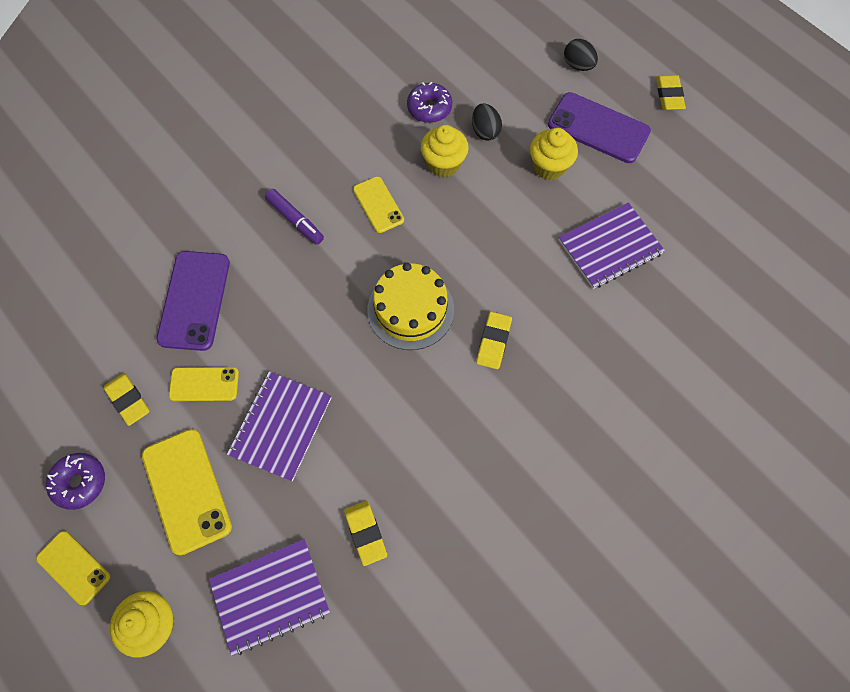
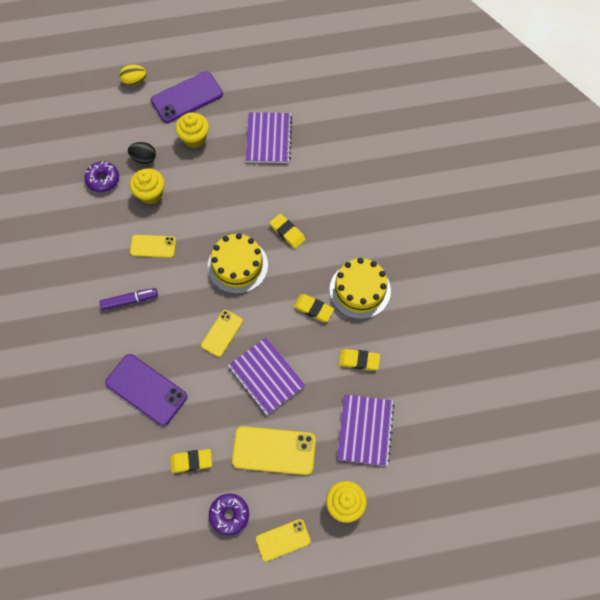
camera: 60 degrees left, 0 degrees up
yellow phone [169,367,239,401] -> yellow phone moved to [201,310,243,357]
black egg [564,39,598,71] -> yellow egg [120,65,147,86]
yellow eraser [656,75,686,110] -> yellow eraser moved to [293,294,334,322]
none -> yellow cake [329,258,391,319]

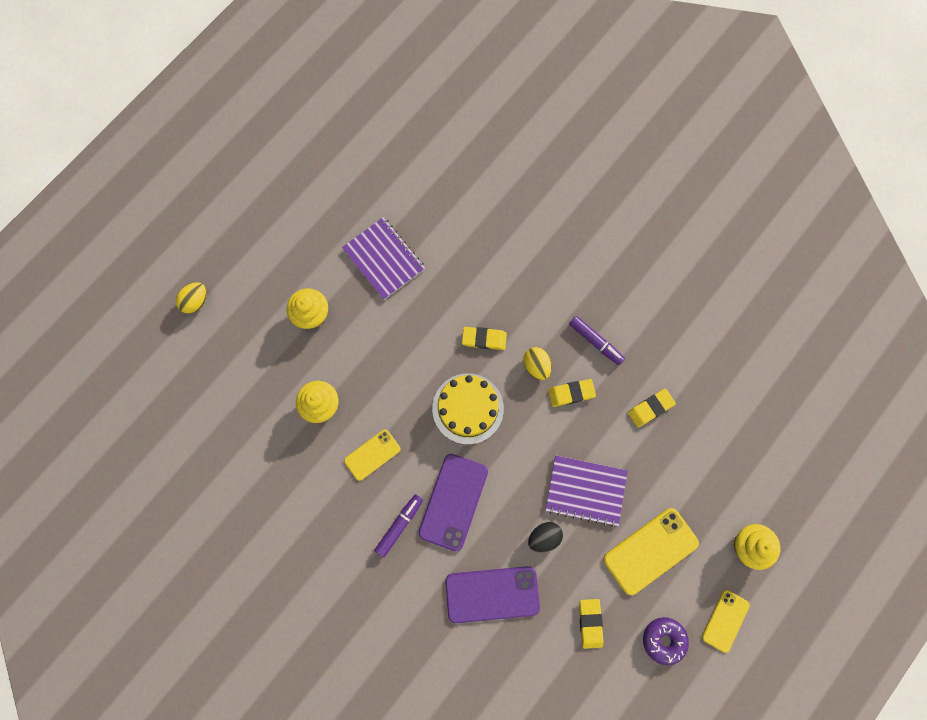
camera: 40 degrees left, 10 degrees up
purple donut [85,161,119,192] -> none
black egg [128,142,156,164] -> black egg moved to [528,522,563,552]
purple phone [151,71,223,123] -> purple phone moved to [418,454,488,551]
yellow eraser [170,449,212,473] -> yellow eraser turned 45 degrees counterclockwise [579,599,604,649]
yellow phone [201,310,243,357] -> none
yellow cake [329,258,391,319] -> purple marker [569,316,625,365]
purple notebook [337,394,395,466] -> none
none -> yellow egg [523,347,552,380]

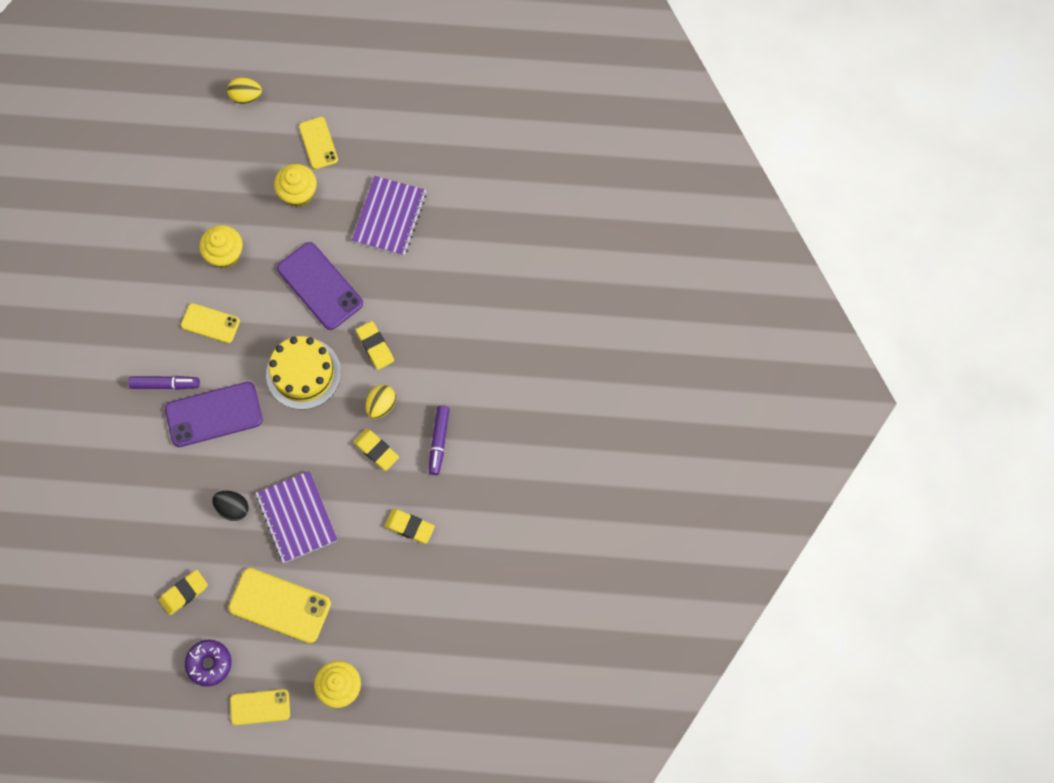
camera: 55 degrees right, 5 degrees down
purple phone [445,566,540,623] -> purple phone moved to [277,242,363,330]
none -> yellow phone [299,117,338,169]

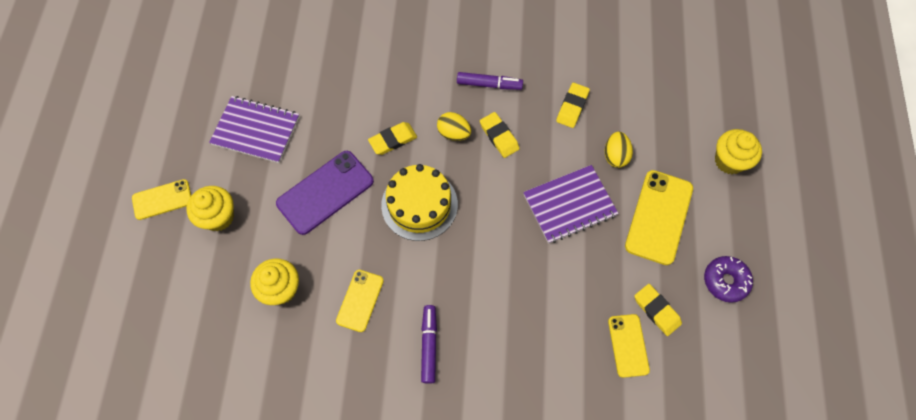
camera: 90 degrees left, 5 degrees down
purple phone [165,382,263,447] -> none
black egg [212,491,249,521] -> none
yellow egg [227,77,262,104] -> yellow egg moved to [605,132,633,168]
yellow phone [230,689,290,725] -> yellow phone moved to [608,314,650,378]
yellow eraser [353,429,399,471] -> yellow eraser turned 75 degrees counterclockwise [480,112,520,158]

